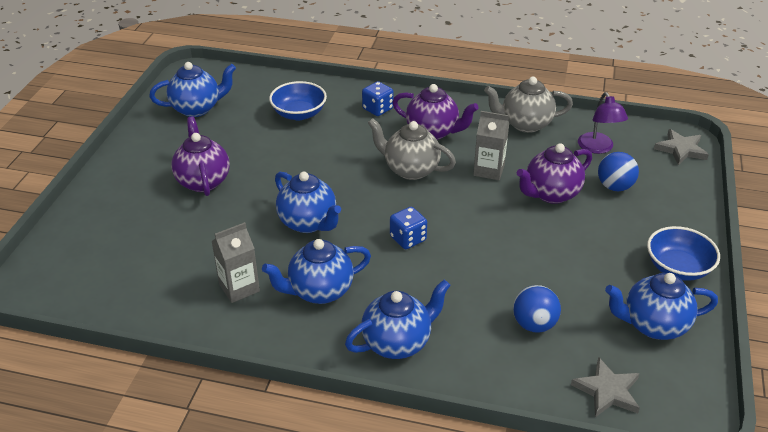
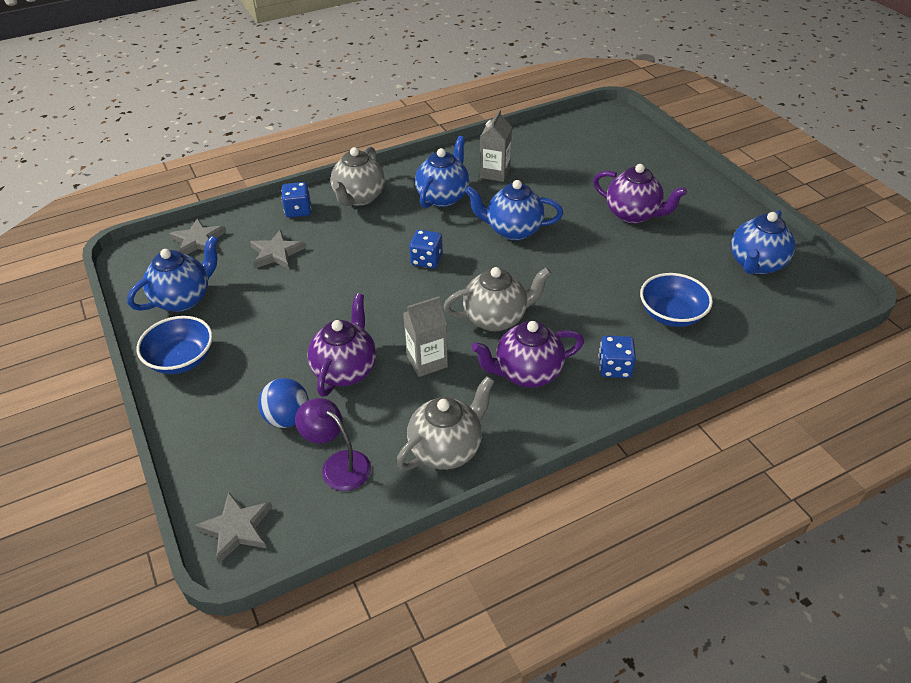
camera: 140 degrees right, 5 degrees up
blue teapot [345,280,451,359] -> grey teapot [330,147,385,206]
blue ball [513,285,561,333] -> grey star [250,230,305,269]
none -> blue dice [281,182,311,218]

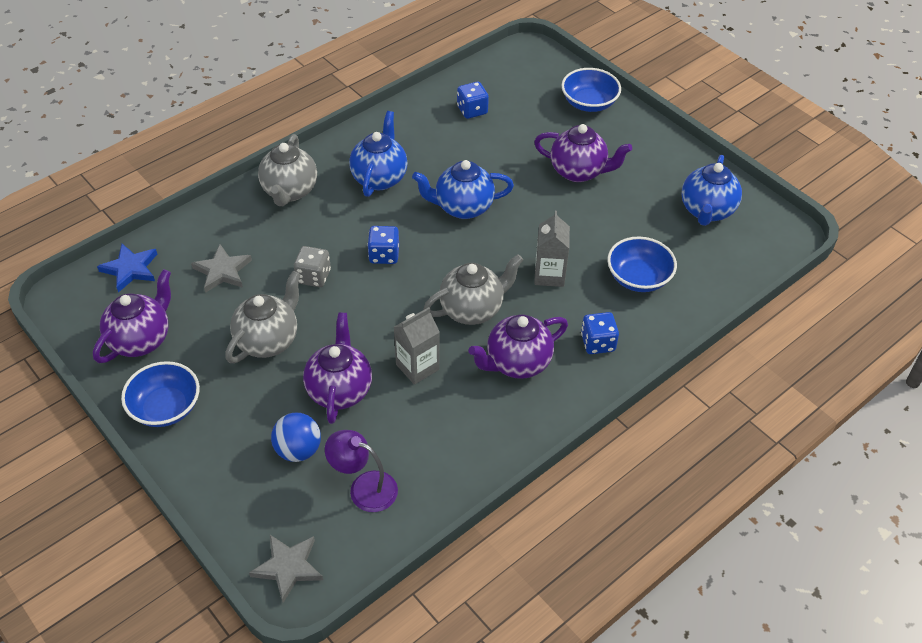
camera: 15 degrees left, 5 degrees up
blue teapot [127,235,218,312] -> purple teapot [93,269,171,363]
grey star [169,218,226,255] -> blue star [97,244,157,292]
blue dice [281,182,311,218] -> blue dice moved to [457,82,489,119]
grey teapot [396,376,494,470] -> grey teapot moved to [225,271,301,363]
grey carton [480,109,512,182] -> grey carton moved to [534,211,570,287]
none -> grey dice [294,246,331,287]
none -> blue bowl [561,68,621,112]

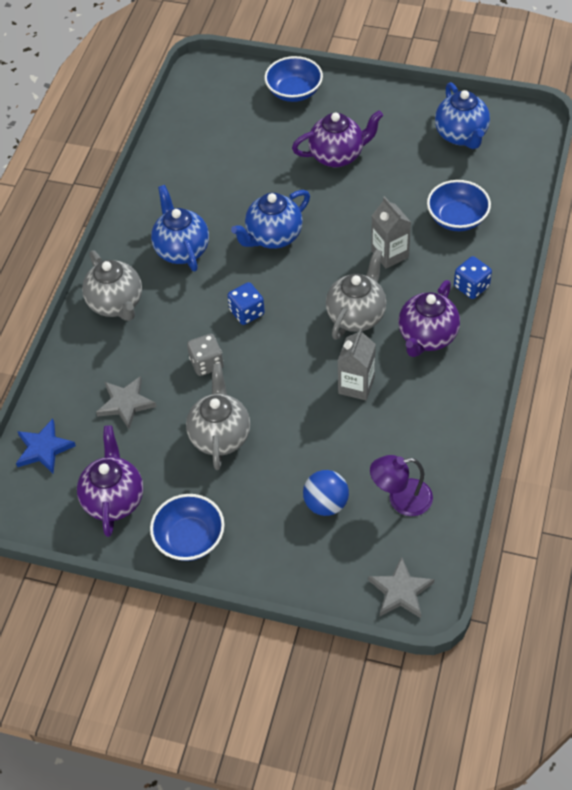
camera: 30 degrees left, 5 degrees up
purple teapot [303,312,372,424] -> none
blue dice [457,82,489,119] -> none

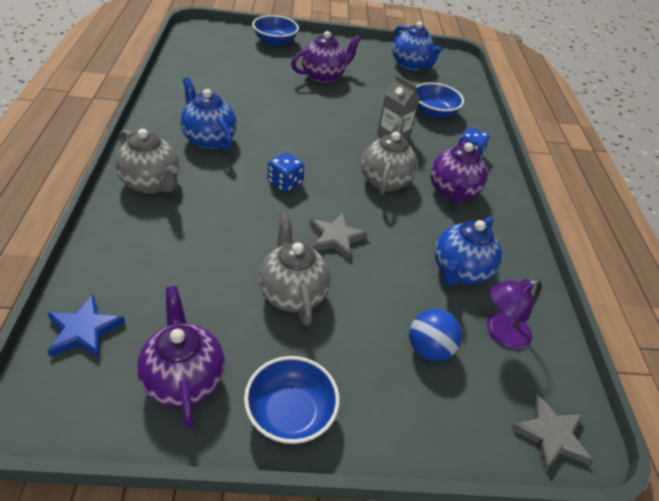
camera: 25 degrees left, 10 degrees down
grey star [96,376,157,429] -> grey star moved to [309,213,368,260]
grey dice [187,334,224,376] -> none
blue teapot [231,190,310,249] -> blue teapot moved to [435,217,502,285]
grey carton [338,328,376,400] -> none

